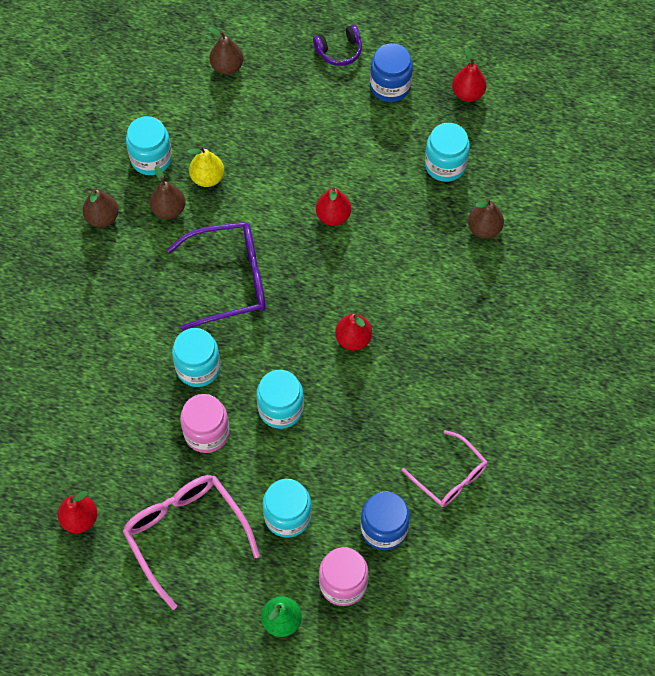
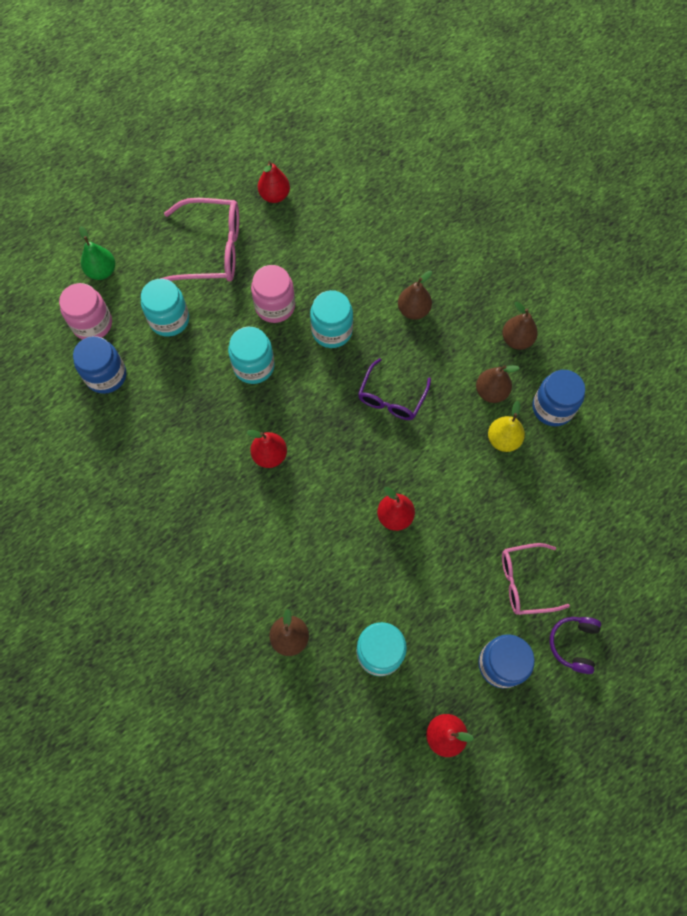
camera: 125 degrees right, 5 degrees up
turquoise jar [126,116,172,175] -> blue jar [533,370,585,426]
purple glasses [167,222,266,331] -> purple glasses [358,358,431,420], size x0.64
brown pear [208,27,243,75] -> brown pear moved to [398,271,432,319]
pink glasses [402,430,488,507] -> pink glasses moved to [502,543,570,615]

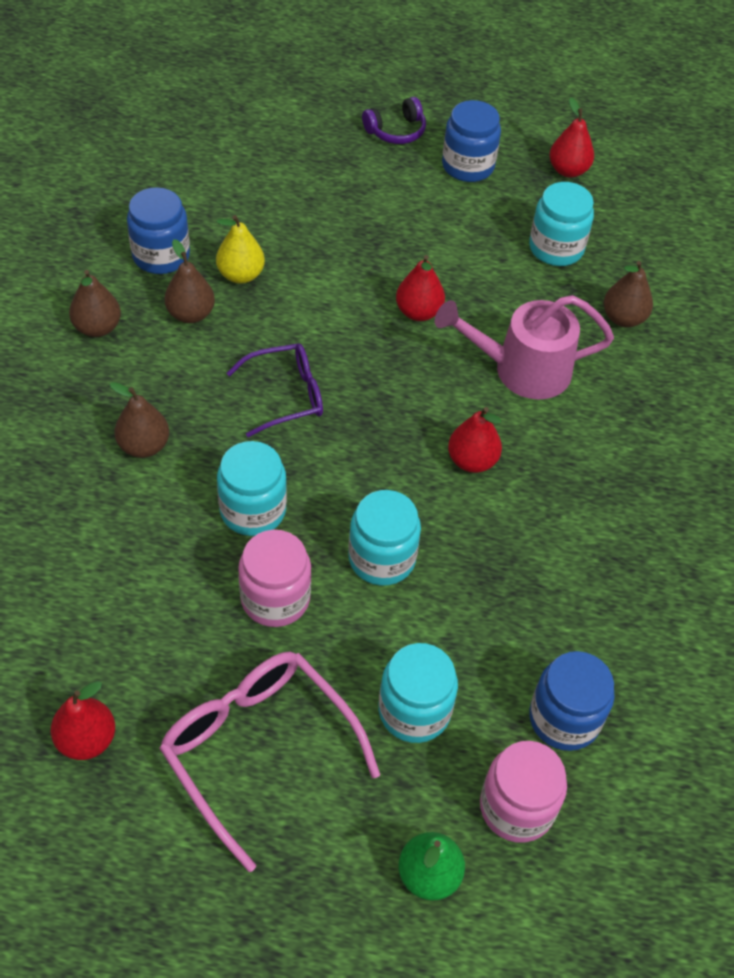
camera: 135 degrees left, 15 degrees down
pink glasses [502,543,570,615] -> none
none -> pink watering can [435,295,614,400]

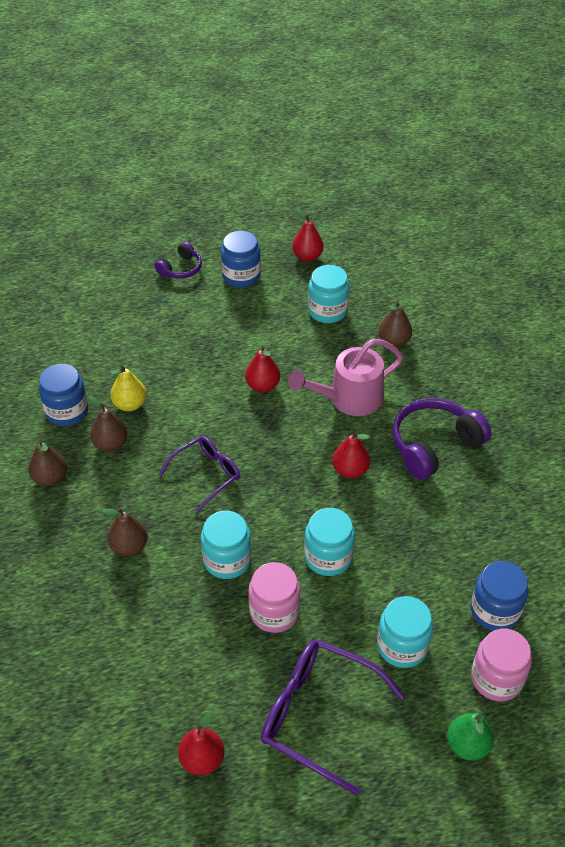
camera: 20 degrees left, 5 degrees down
pink glasses [159,652,380,872] -> purple glasses [261,639,405,796]
none -> purple headphones [392,398,491,480]

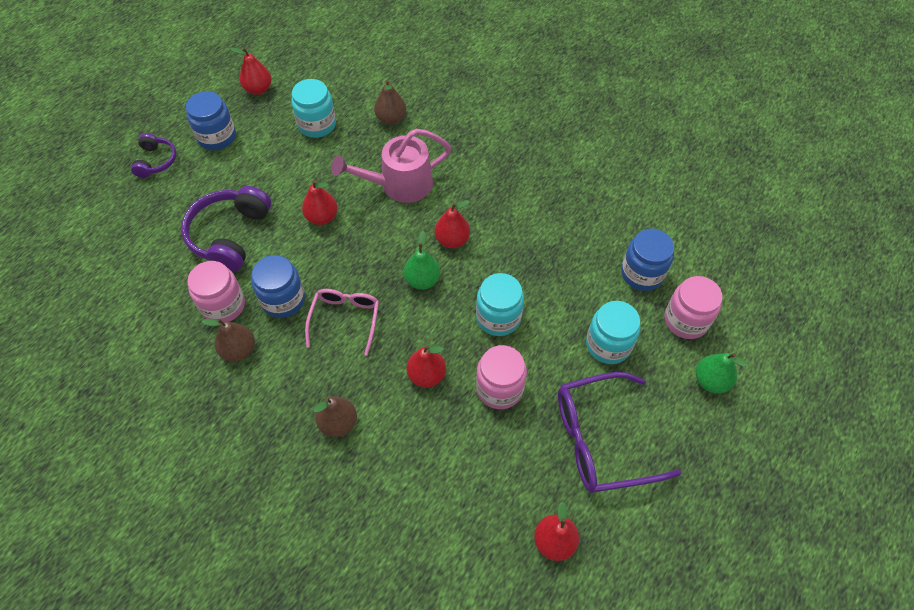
camera: 40 degrees left, 10 degrees up
brown pear [28,440,67,486] -> none
blue jar [39,364,88,426] -> blue jar moved to [251,255,305,318]
yellow pear [111,365,147,411] -> pink jar [187,261,245,322]
purple glasses [159,436,240,512] -> pink glasses [305,289,379,356]
turquoise jar [201,511,252,579] -> red pear [406,345,446,388]
pink watering can [288,339,403,416] -> pink watering can turned 45 degrees clockwise [331,129,451,203]
purple headphones [392,398,491,480] -> purple headphones moved to [181,186,271,272]
none -> green pear [404,231,440,290]

